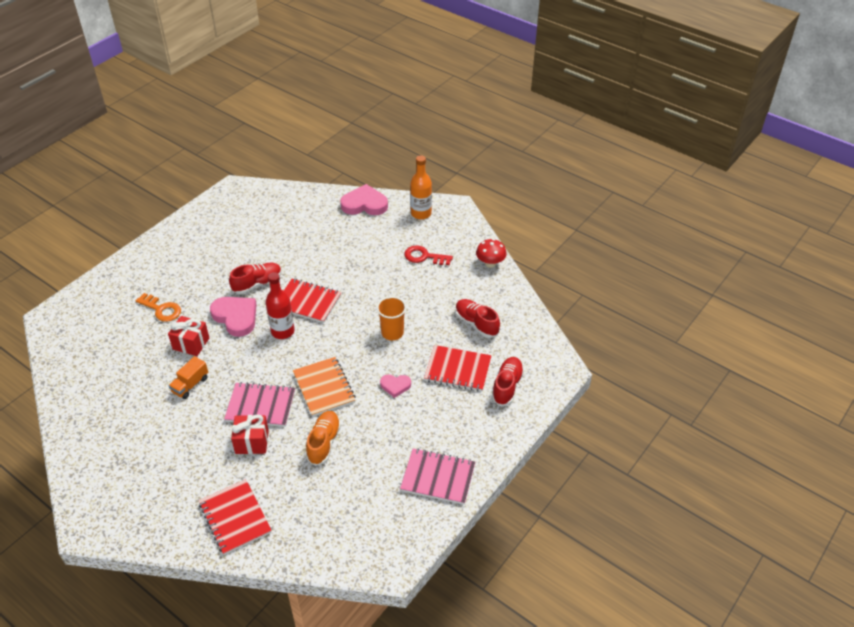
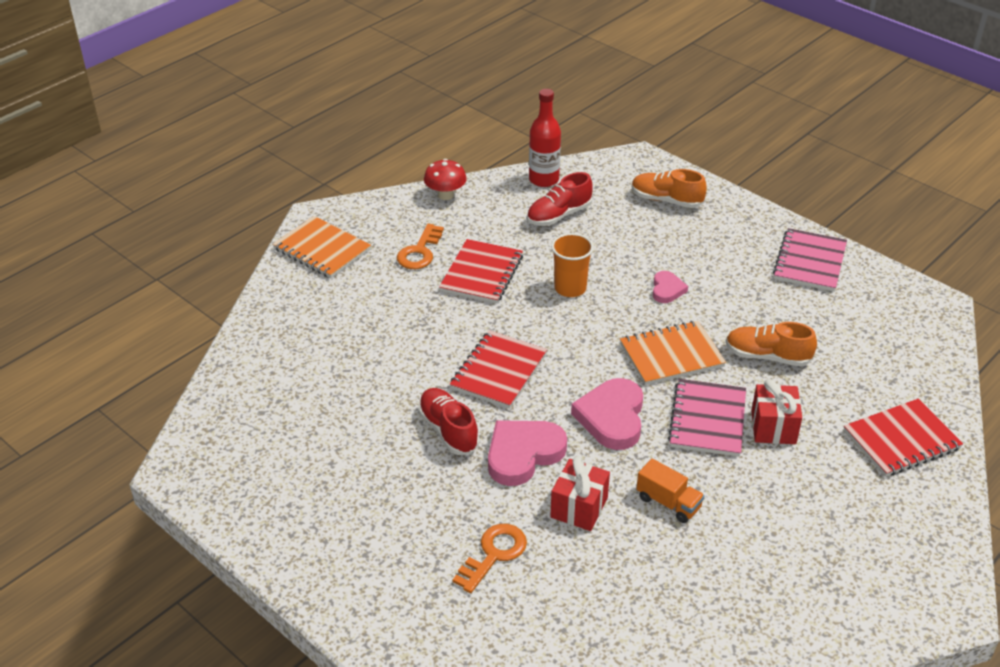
camera: 85 degrees left, 5 degrees down
red bottle [266,272,295,339] -> red bottle moved to [529,89,561,187]
pink heart [340,184,388,215] -> pink heart moved to [571,378,643,450]
red key [404,245,453,265] -> orange key [397,224,444,269]
orange bottle [410,155,432,220] -> orange notebook [273,216,371,278]
red notebook [424,345,492,391] -> red notebook moved to [439,239,523,304]
red shoe [492,357,524,406] -> orange shoe [632,169,707,208]

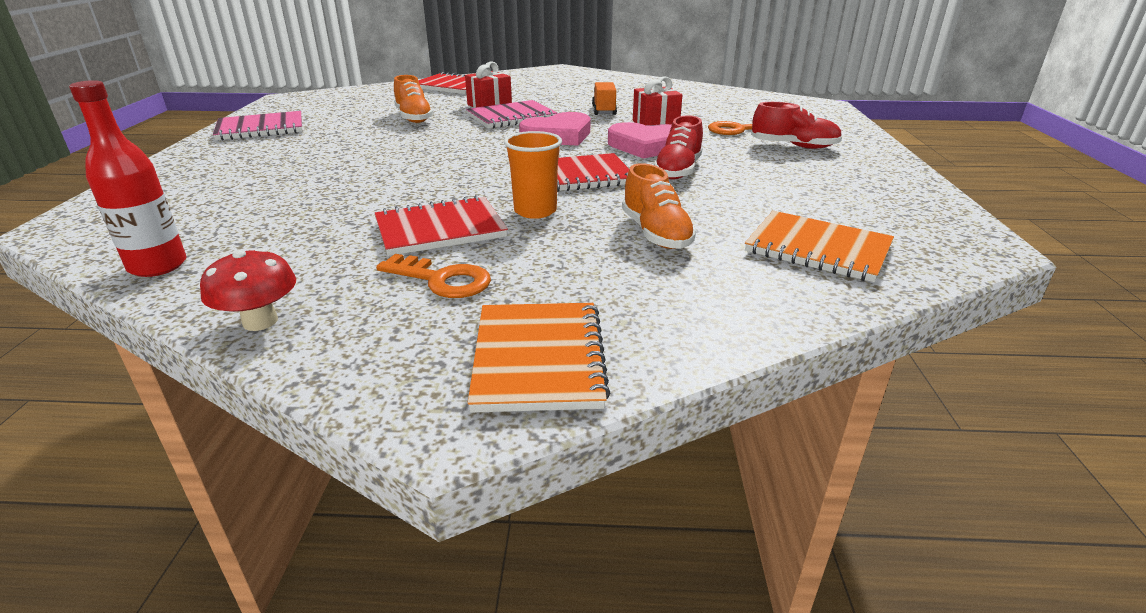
camera: 130 degrees left, 10 degrees down
orange key [397,224,444,269] -> orange key turned 45 degrees clockwise [376,254,491,298]
red shoe [527,172,593,226] -> red shoe moved to [751,102,842,149]
orange cup [551,233,594,297] -> orange cup moved to [504,131,562,219]
orange notebook [620,321,726,385] -> orange notebook moved to [745,211,894,282]
orange shoe [632,169,707,208] -> orange shoe moved to [622,163,696,249]
pink heart [653,271,688,303] -> none

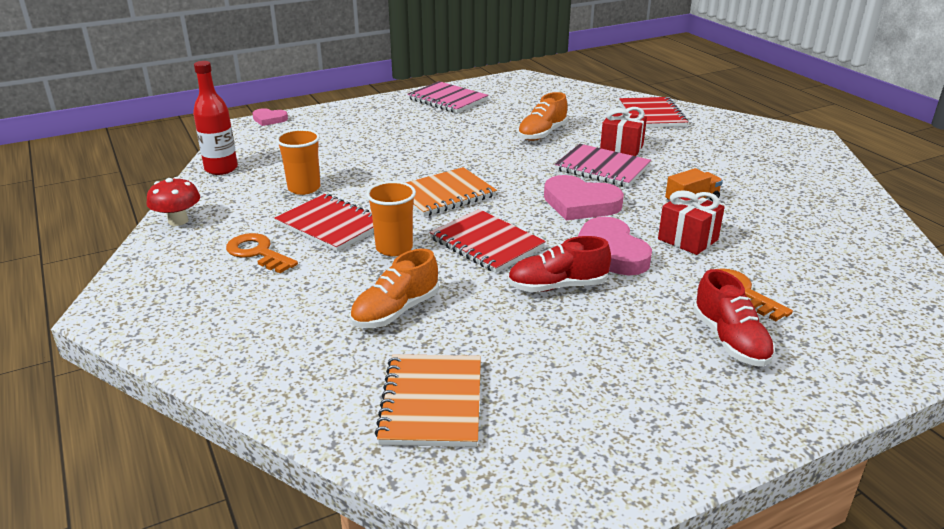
camera: 60 degrees right, 0 degrees up
orange key [376,254,491,298] -> orange key turned 135 degrees clockwise [226,233,298,273]
orange notebook [468,303,610,413] -> orange notebook moved to [406,167,497,217]
none -> pink heart [252,108,288,126]
none -> orange cup [276,129,320,195]

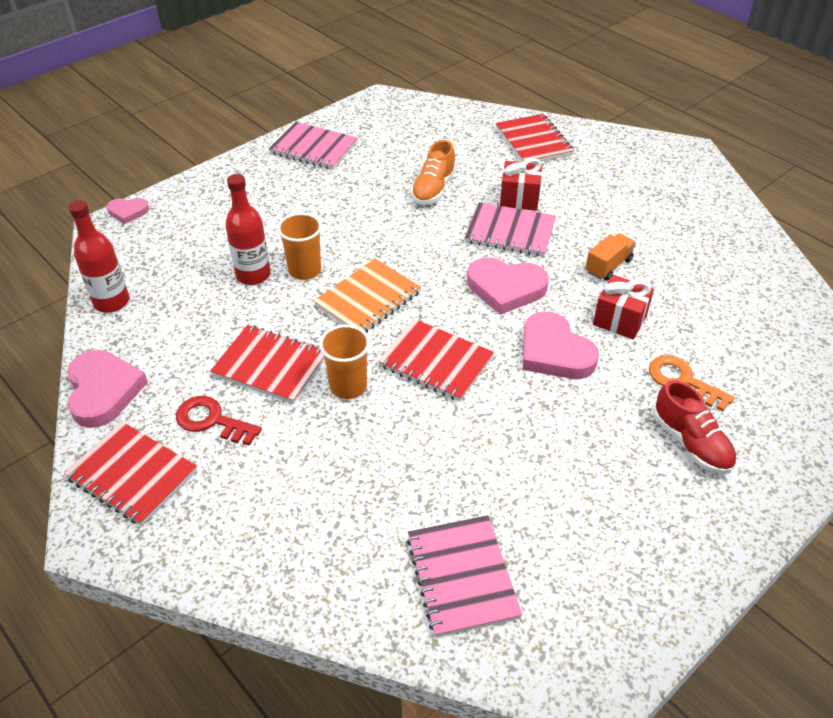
camera: 15 degrees left, 15 degrees up
red mushroom [147,177,200,226] -> pink heart [67,350,148,428]
orange key [226,233,298,273] -> red key [176,396,262,446]
orange cup [276,129,320,195] -> orange cup moved to [277,213,322,280]
orange shoe [350,249,439,328] -> none
orange notebook [375,354,481,447] -> pink notebook [407,515,522,637]
red shoe [508,236,611,292] -> none
none -> red notebook [64,422,197,526]
none -> red bottle [225,174,271,285]

